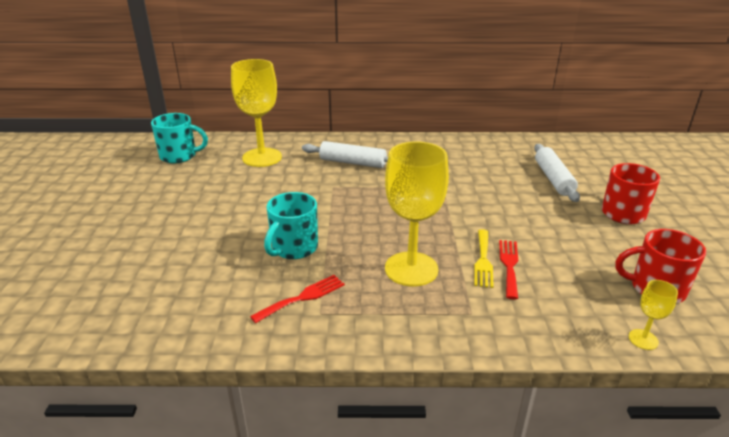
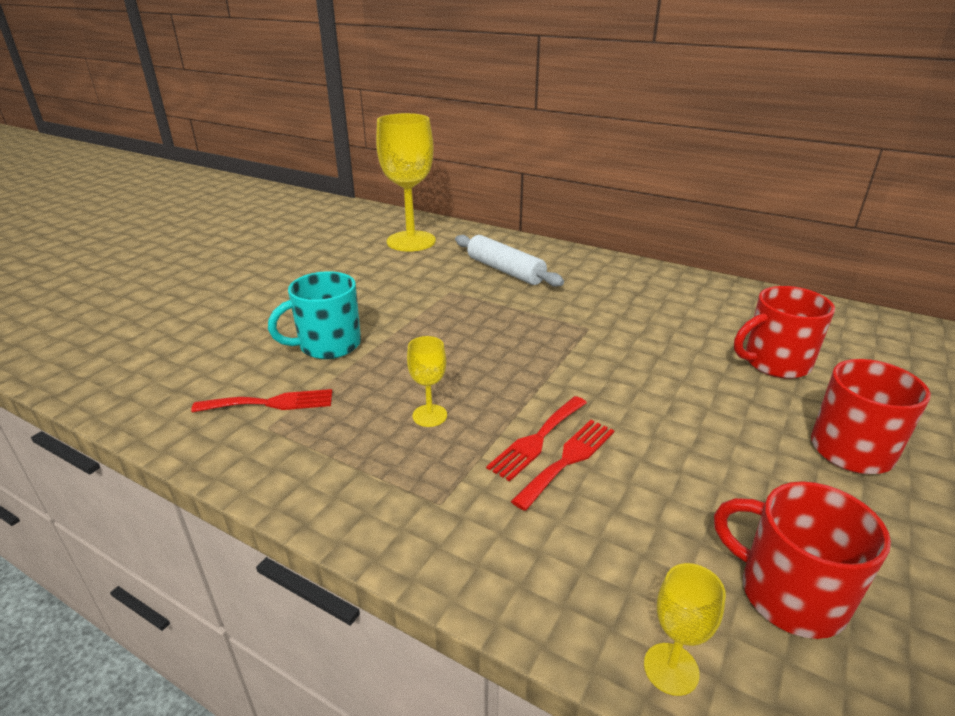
camera: 30 degrees right, 0 degrees up
turquoise mug [151,113,208,163] -> none
yellow goblet [385,142,449,286] -> yellow goblet [407,336,447,427], size x0.44
yellow fork [474,229,494,288] -> red fork [486,396,587,481]
white rolling pin [534,144,580,202] -> red mug [734,286,835,379]

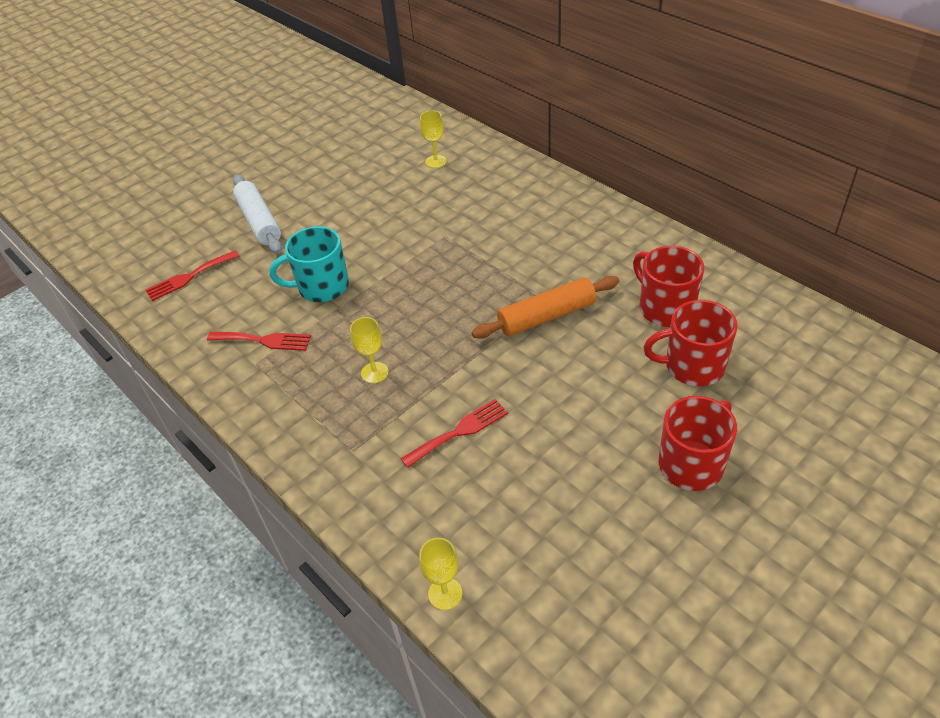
camera: 20 degrees right, 15 degrees up
yellow goblet [376,113,436,251] -> yellow goblet [420,110,447,168], size x0.44
white rolling pin [455,235,564,287] -> white rolling pin moved to [233,175,282,254]
red fork [486,396,587,481] -> red fork moved to [146,250,240,301]
red mug [714,481,891,639] -> red mug moved to [633,246,704,327]
none -> orange rolling pin [472,276,619,339]

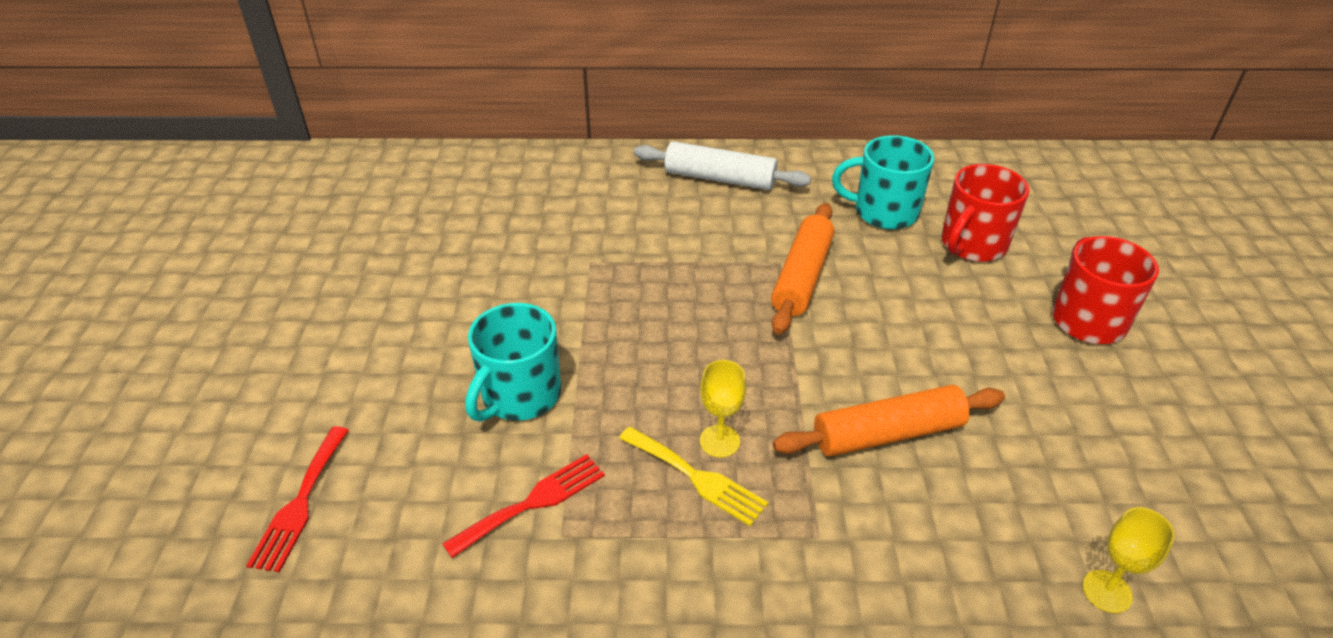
camera: 50 degrees left, 5 degrees down
white rolling pin [233,175,282,254] -> white rolling pin moved to [634,141,811,190]
red fork [401,399,508,468] -> orange rolling pin [773,385,1005,457]
yellow goblet [420,110,447,168] -> none
red mug [633,246,704,327] -> turquoise mug [832,135,934,229]
none -> yellow fork [619,427,768,526]

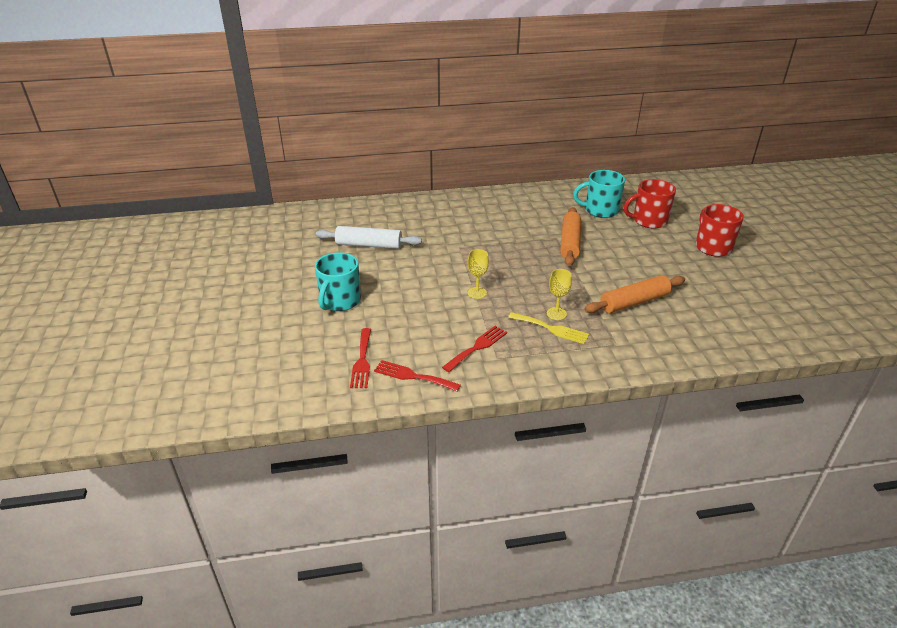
camera: 10 degrees left, 5 degrees down
turquoise mug [465,303,561,422] -> turquoise mug moved to [315,252,361,311]
white rolling pin [634,141,811,190] -> white rolling pin moved to [316,226,422,249]
red mug [941,164,1029,262] -> red mug turned 45 degrees clockwise [624,179,676,229]
yellow goblet [1082,507,1175,613] -> yellow goblet moved to [468,249,489,299]
none -> red fork [374,360,461,392]

